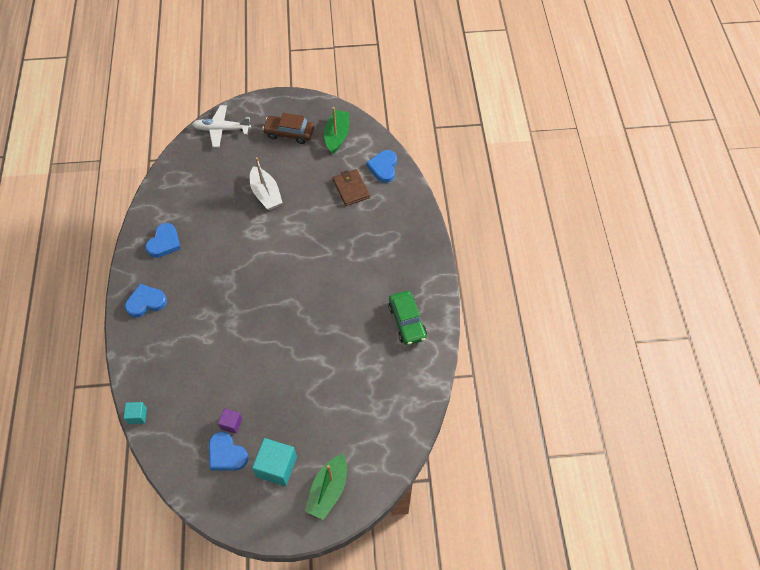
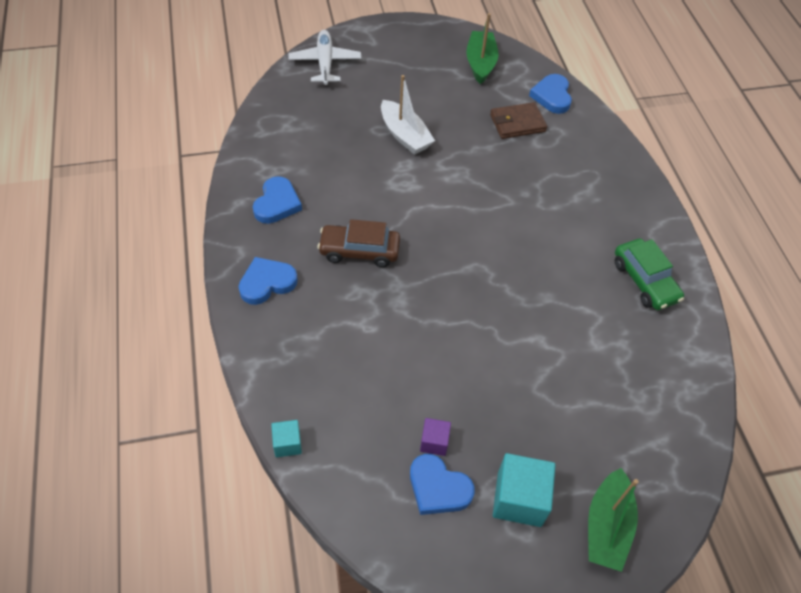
camera: 10 degrees left, 5 degrees down
white plane [192,105,251,147] -> white plane turned 90 degrees clockwise [289,30,361,85]
brown car [262,113,314,144] -> brown car moved to [317,219,400,267]
brown wallet [333,169,370,206] -> brown wallet turned 75 degrees counterclockwise [490,102,547,139]

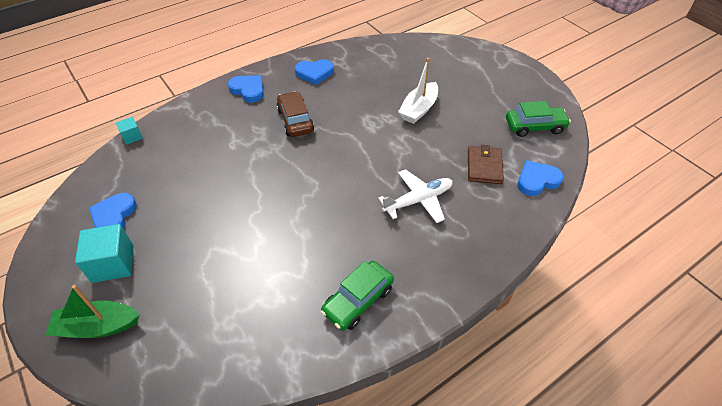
camera: 70 degrees right, 5 degrees down
white plane [289,30,361,85] -> white plane moved to [378,169,453,223]
purple cube [420,418,451,456] -> none
green boat [466,13,499,84] -> green car [506,101,571,137]
brown wallet [490,102,547,139] -> brown wallet turned 45 degrees clockwise [468,145,504,184]

